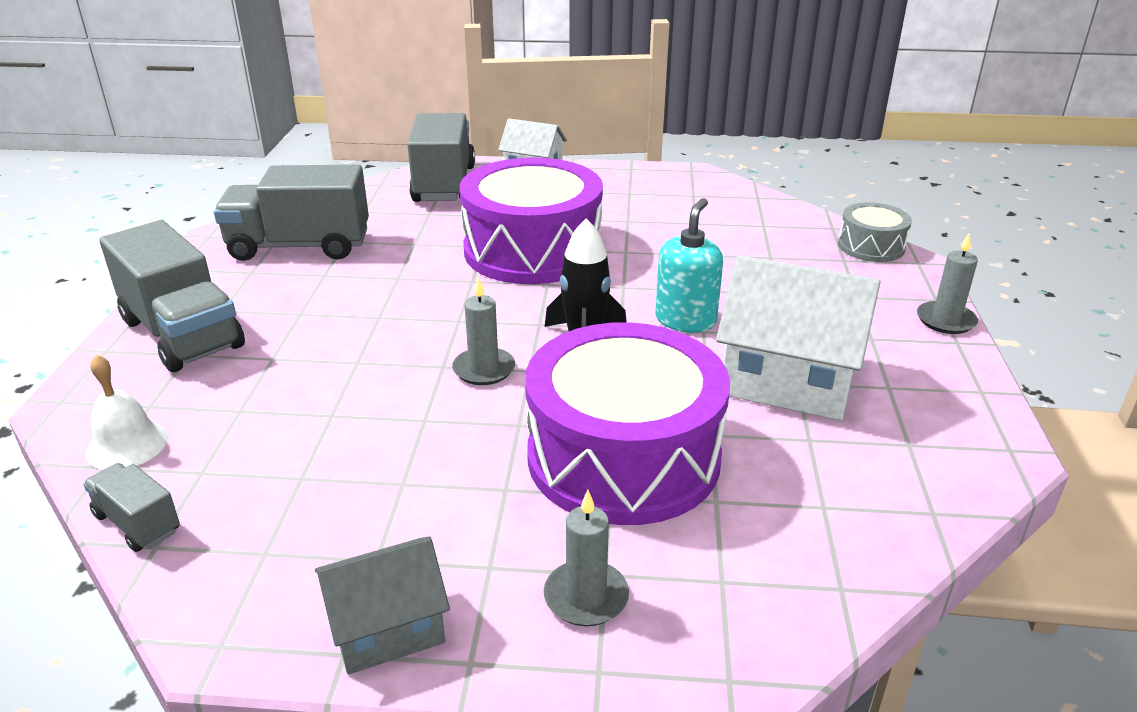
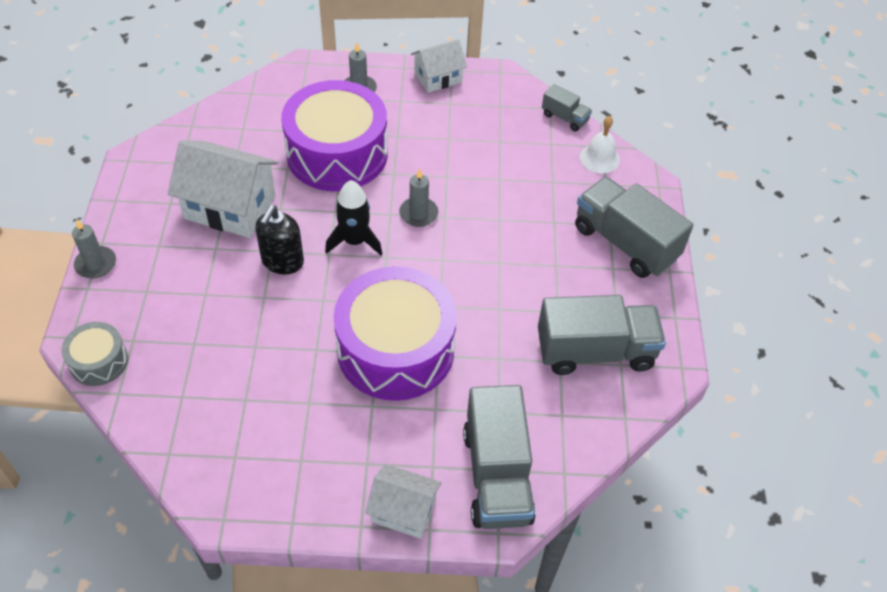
camera: 175 degrees right, 20 degrees up
grey house [315,536,450,675] -> white house [411,39,467,93]
turquoise soap dispenser [655,198,723,333] -> black soap dispenser [255,205,304,274]

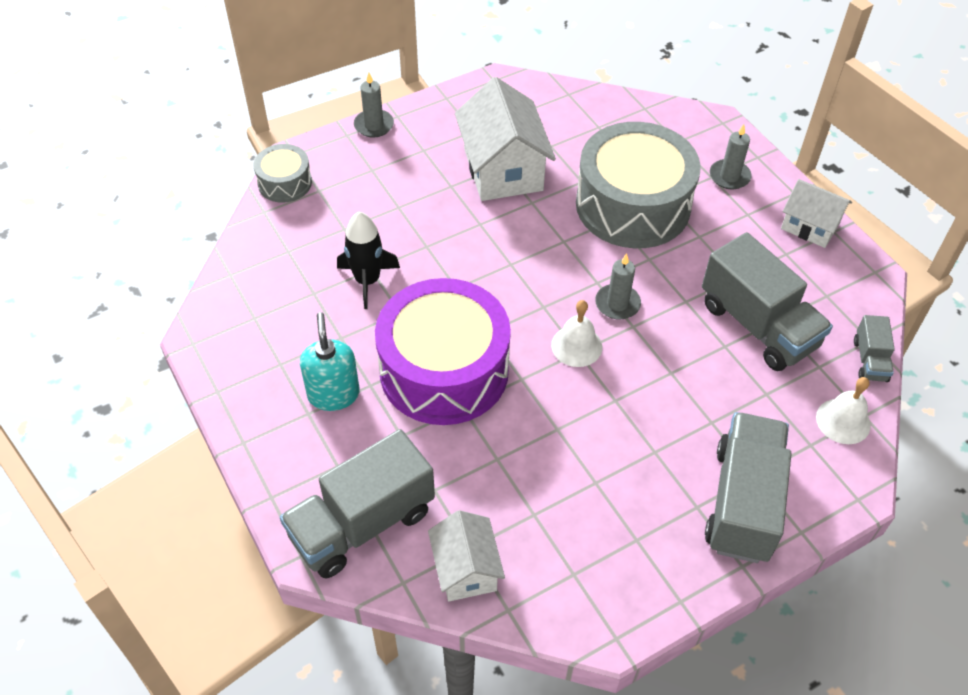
camera: 60 degrees right, 0 degrees up
black soap dispenser [255,205,304,274] -> none
purple drum [281,80,388,191] -> grey drum [576,122,701,248]
black rocket [325,180,382,255] -> black rocket moved to [337,212,400,309]
white house [365,464,442,539] -> white house moved to [428,510,505,601]
grey truck [538,295,666,375] -> grey truck moved to [702,232,833,371]
none -> turquoise soap dispenser [300,312,360,411]
none -> white bell [551,300,602,367]

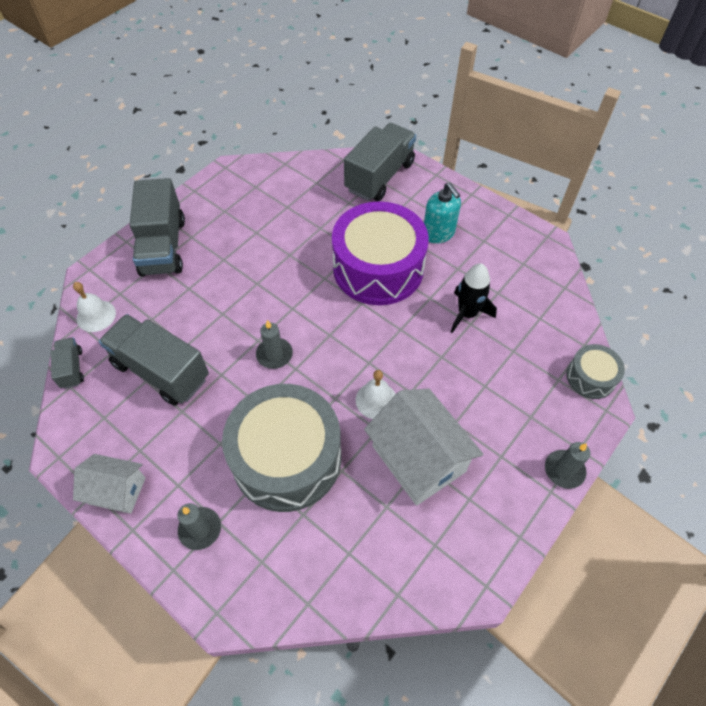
camera: 160 degrees right, 5 degrees up
white house [428,510,505,601] -> none
white bell [551,300,602,367] -> white bell moved to [356,370,396,419]

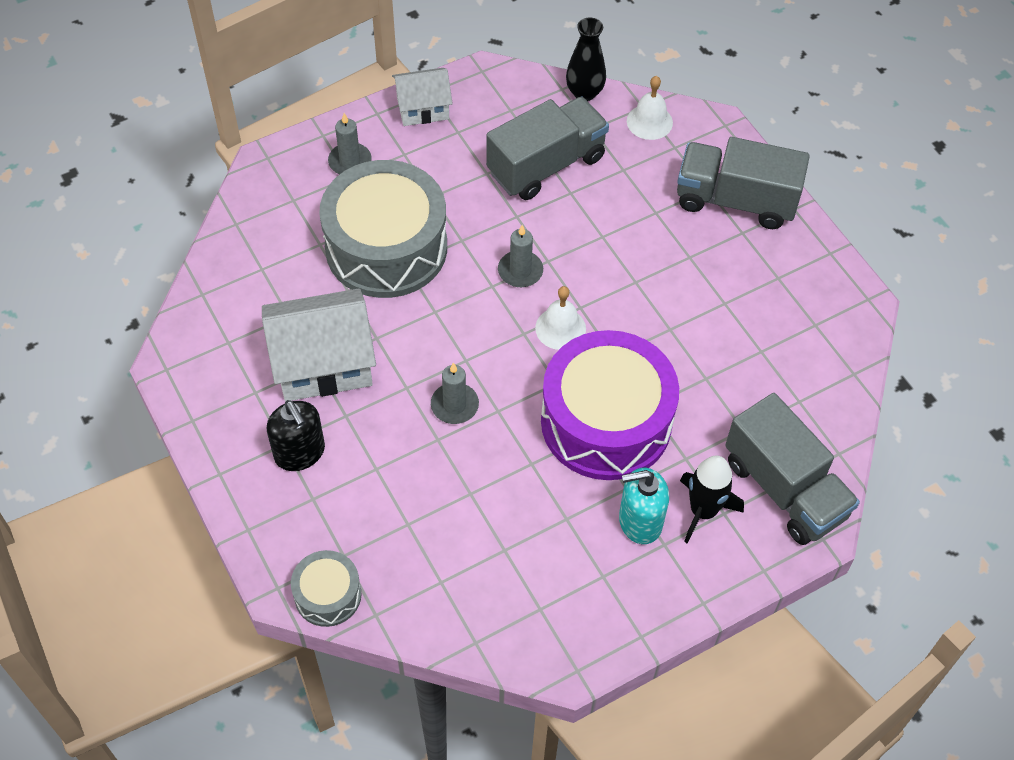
camera: 110 degrees right, 0 degrees up
grey truck [51,337,84,389] -> black vase [566,17,606,101]
white house [73,454,146,514] -> white house turned 45 degrees clockwise [392,68,453,126]
white bell [356,370,396,419] -> white bell moved to [535,286,586,350]
black rocket [451,263,497,333] -> black rocket moved to [680,455,744,543]
grey candle [545,442,591,489] -> grey candle moved to [431,363,479,424]
none -> black soap dispenser [267,400,325,471]

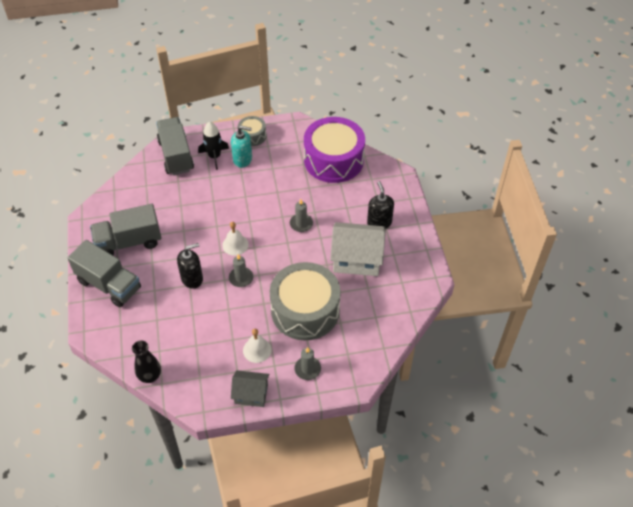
camera: 160 degrees left, 5 degrees down
grey drum [291,550,362,627] -> grey drum moved to [238,116,266,146]
white house [392,68,453,126] -> grey house [231,370,269,407]
grey truck [486,97,609,200] -> grey truck moved to [90,204,161,255]
purple drum [541,330,679,480] -> purple drum moved to [304,117,365,183]
white bell [627,76,673,140] -> white bell moved to [243,329,272,363]
none -> black soap dispenser [177,243,203,289]

